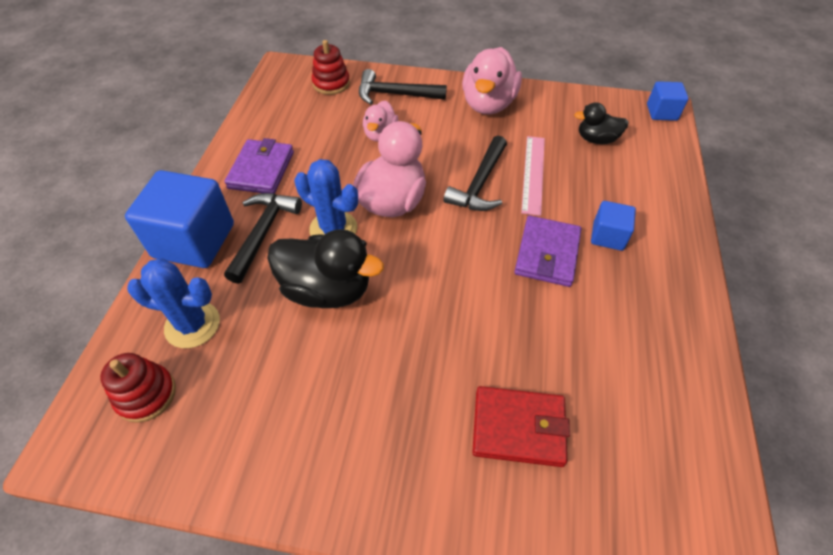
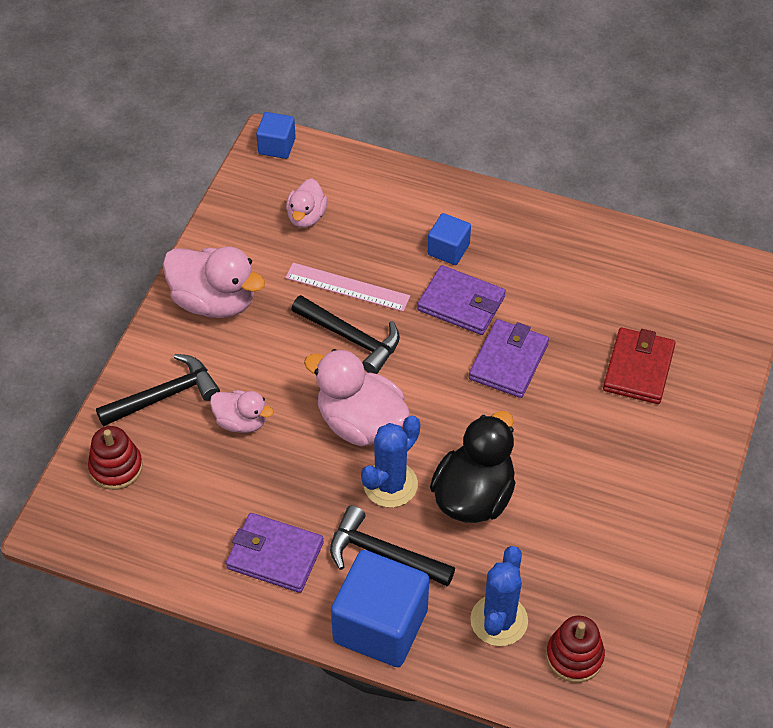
camera: 80 degrees left, 0 degrees up
black hammer [359,69,447,104] -> black hammer turned 135 degrees counterclockwise [96,354,220,427]
black duck [574,102,629,144] -> pink duck [286,179,327,228]
none -> purple wallet [469,319,549,398]

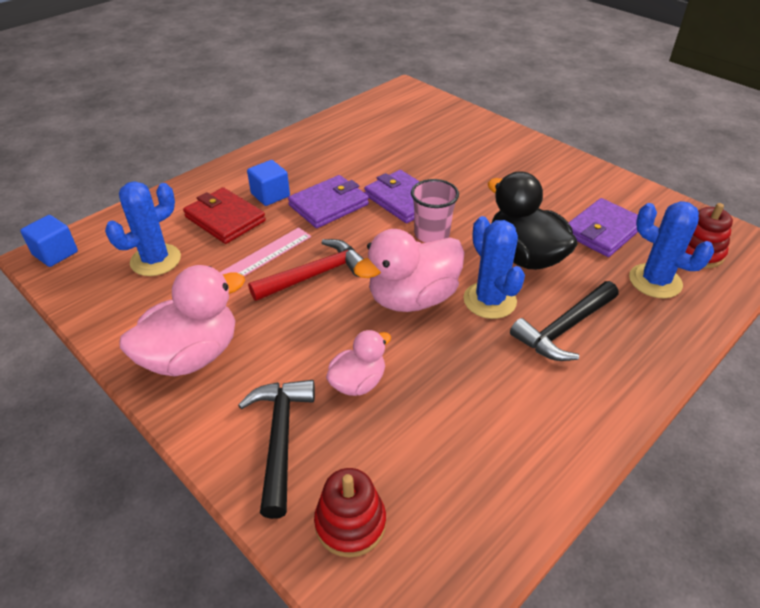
camera: 65 degrees left, 10 degrees down
purple wallet [226,513,324,593] -> purple wallet moved to [568,198,638,257]
pink duck [286,179,327,228] -> blue cactus [105,181,181,276]
black hammer [291,295,400,374] -> red hammer [248,239,364,301]
blue cube [331,550,429,667] -> none
red wallet [603,328,676,404] -> red wallet moved to [183,187,266,244]
none -> pink cup [411,179,459,243]

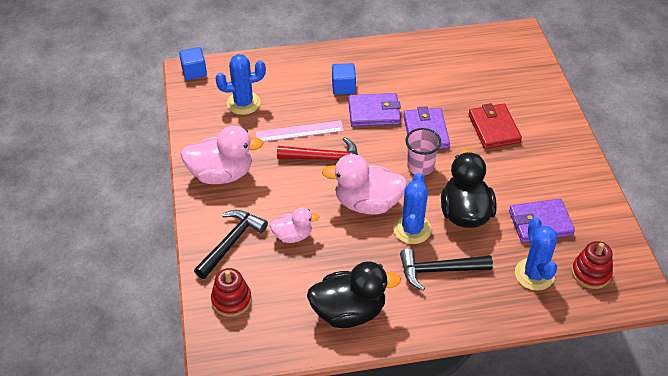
camera: 35 degrees right, 5 degrees up
red wallet [183,187,266,244] -> red wallet moved to [468,103,522,149]
none -> black duck [307,261,401,328]

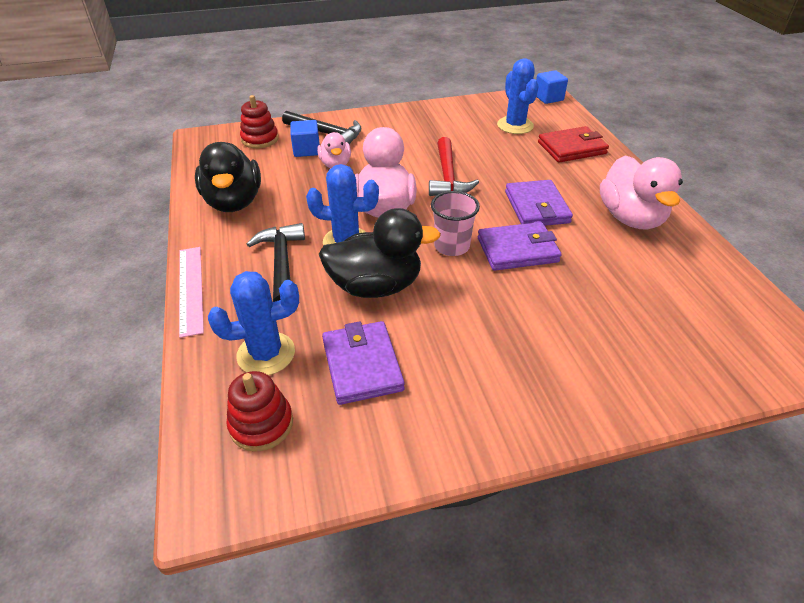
camera: 85 degrees right, 5 degrees down
pink duck [180,126,263,184] -> pink duck moved to [600,155,683,230]
pink ruler [255,120,344,142] -> pink ruler moved to [179,247,204,338]
blue cube [332,63,356,95] -> blue cube moved to [290,120,320,157]
red wallet [468,103,522,149] -> red wallet moved to [538,126,609,162]

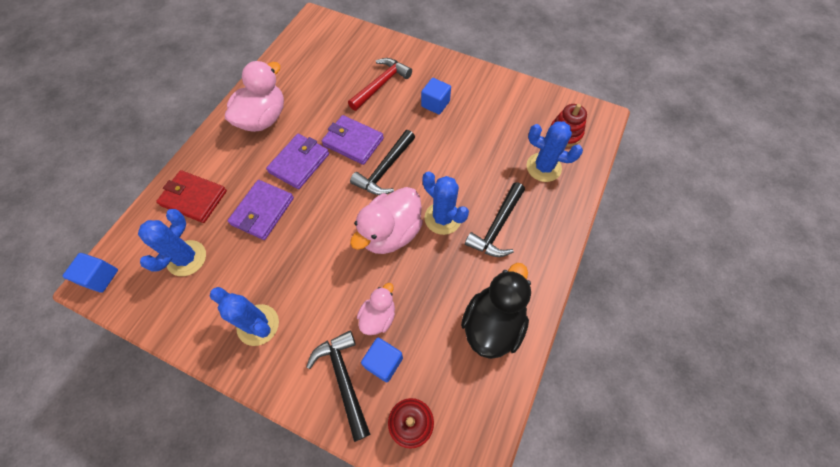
camera: 140 degrees left, 20 degrees up
pink ruler [179,247,204,338] -> none
black duck [319,208,441,298] -> none
purple wallet [322,321,405,405] -> purple wallet moved to [228,180,294,240]
red hammer [429,137,479,196] -> red hammer moved to [348,58,412,111]
pink cup [431,191,480,256] -> black hammer [350,130,415,195]
none -> blue cactus [210,287,279,346]
none -> blue cube [421,78,451,115]

